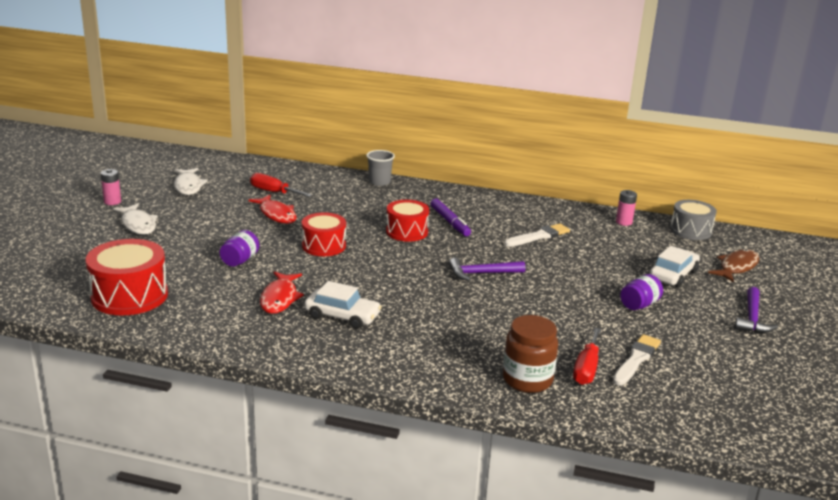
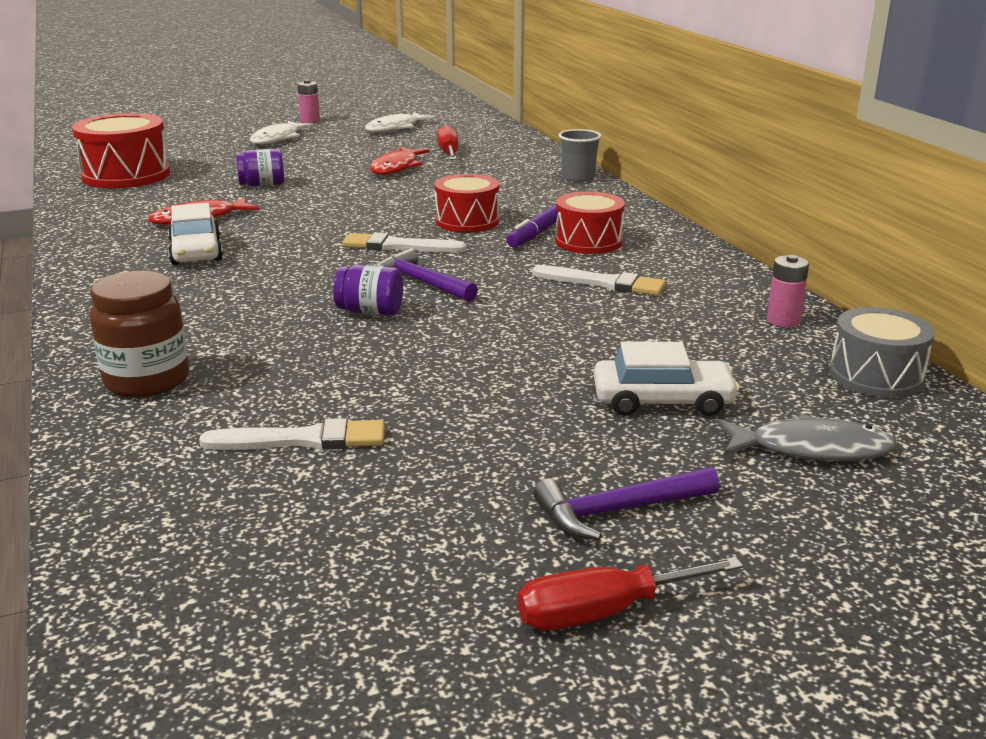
camera: 55 degrees right, 0 degrees up
red drum [302,212,346,256] -> red drum moved to [555,191,625,254]
red screwdriver [573,328,601,385] -> red screwdriver moved to [517,557,743,630]
purple jar [620,274,663,310] -> purple jar moved to [333,264,403,316]
brown fish [708,249,759,283] -> grey fish [718,414,897,461]
none -> white brush [342,232,467,253]

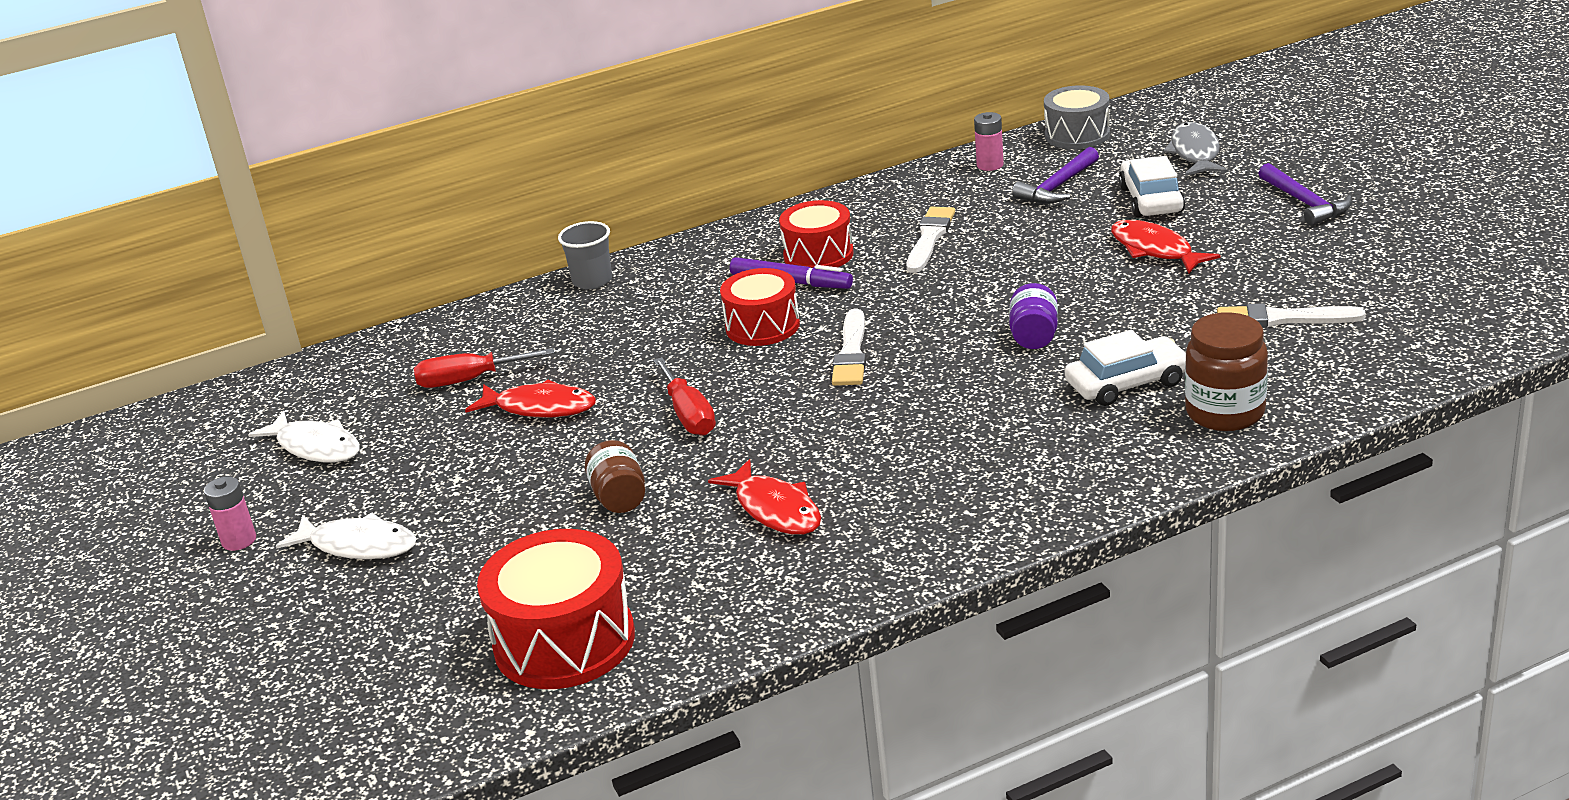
camera: 90 degrees left, 5 degrees up
white car [168,203,223,265] -> white car moved to [1065,330,1186,406]
white brush [199,418,385,450] -> white brush turned 75 degrees counterclockwise [1217,303,1366,327]
purple jar [236,149,284,186] -> brown jar [585,440,645,513]
purple hammer [377,248,478,302] -> purple hammer moved to [1012,147,1099,203]
red screwdriver [517,557,743,630] -> red screwdriver moved to [653,357,716,436]
none -> red fish [1111,220,1221,273]

